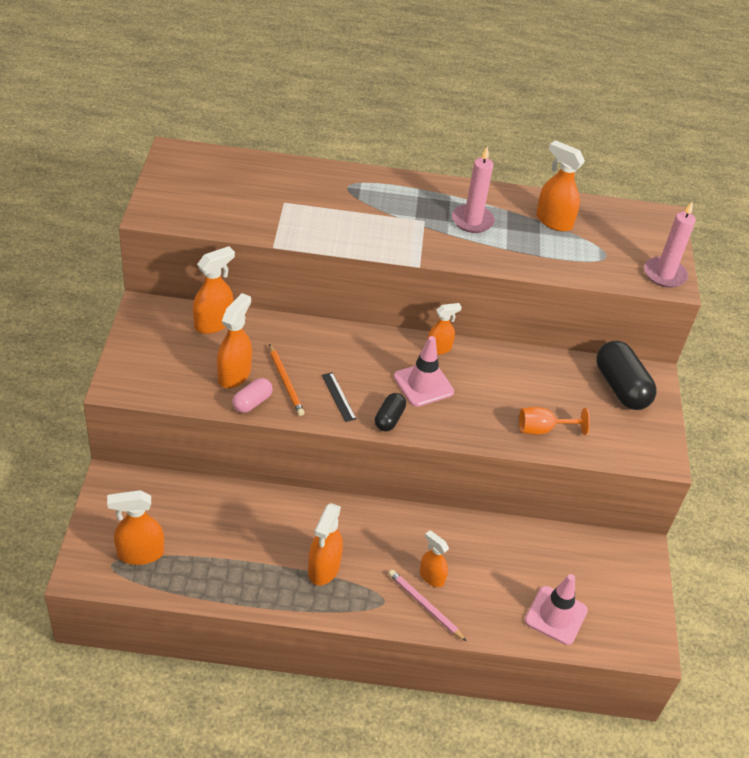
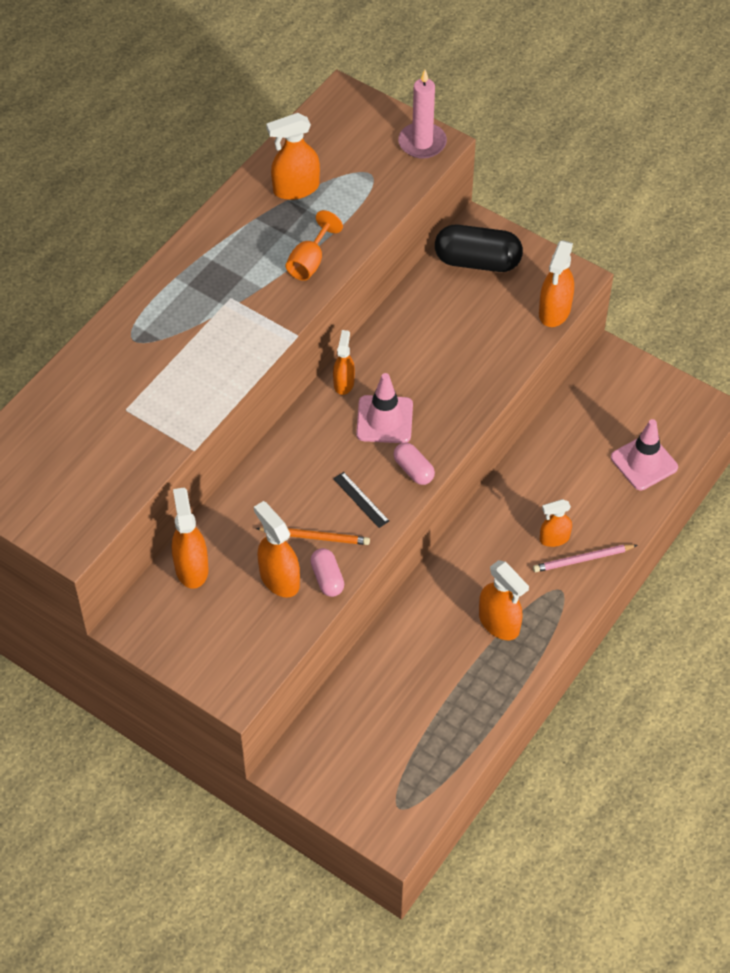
camera: 55 degrees left, 10 degrees up
orange spray bottle [107,490,164,565] -> orange spray bottle moved to [539,240,574,327]
black ruler [322,372,356,422] -> black ruler turned 45 degrees clockwise [333,472,389,528]
black capsule [375,393,406,431] -> pink capsule [393,443,435,485]
pink candle [452,146,495,233] -> none
orange goblet [519,407,590,435] -> orange goblet moved to [286,210,343,281]

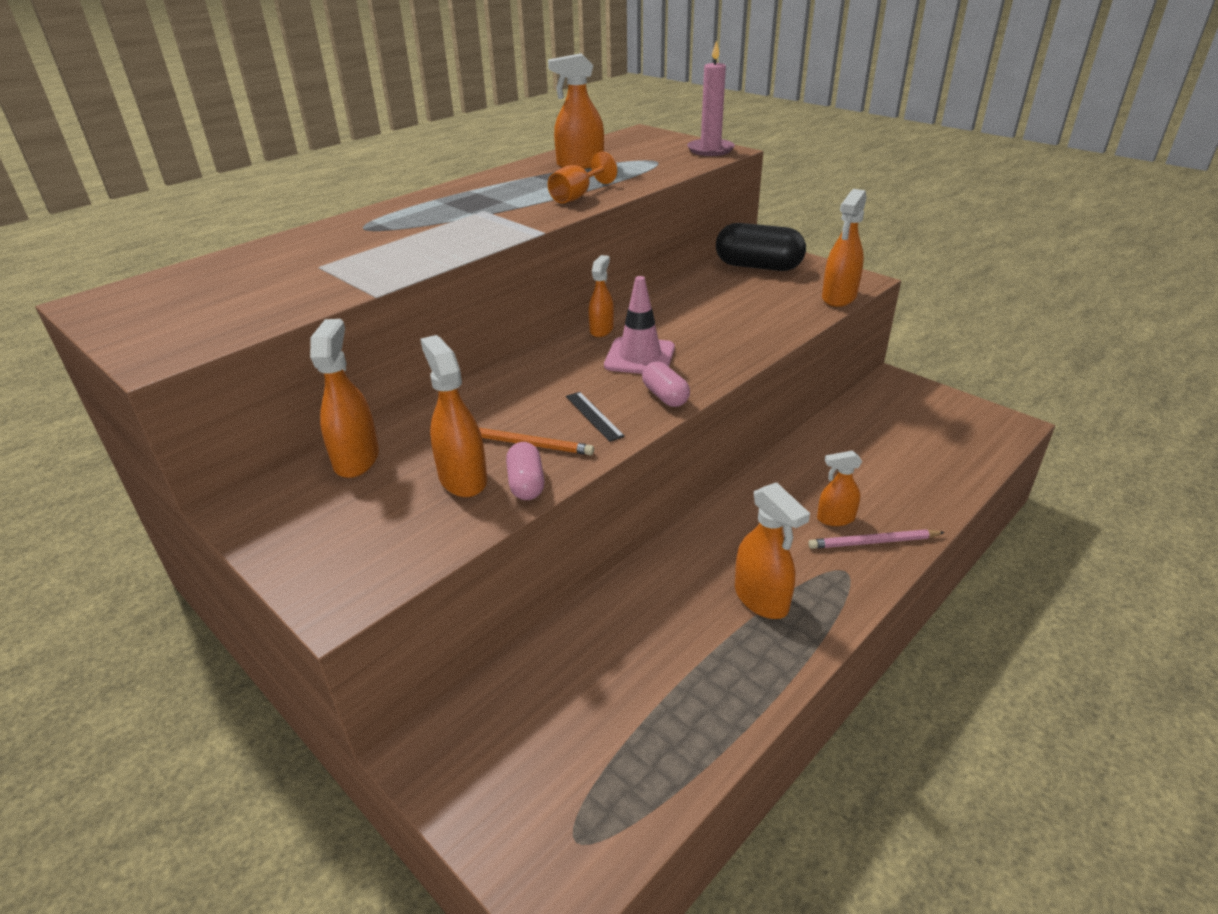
camera: 10 degrees right, 20 degrees down
pink traffic cone [611,419,678,490] -> none

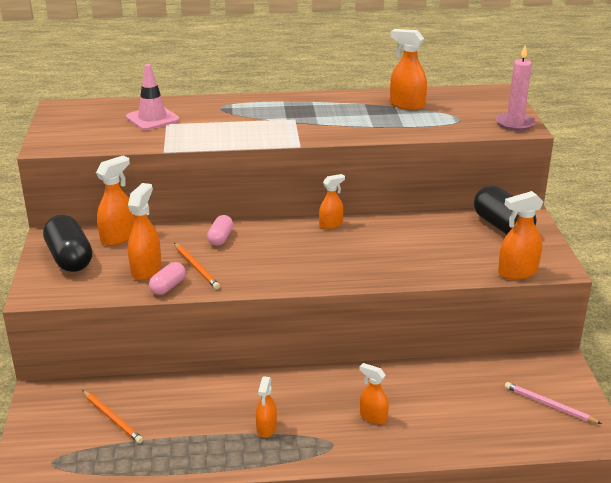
camera: 40 degrees right, 5 degrees down
orange goblet [548,152,617,203] -> none
black ruler [566,392,625,442] -> none
pink traffic cone [604,276,675,374] -> pink traffic cone moved to [126,64,180,130]
pink capsule [642,361,690,407] -> pink capsule moved to [207,215,233,246]
orange spray bottle [735,482,810,619] -> orange spray bottle [256,376,277,438], size x0.65
pink pencil [808,529,945,549] -> pink pencil moved to [505,382,602,424]
none -> black capsule [43,215,92,272]
none -> orange pencil [82,390,143,443]

